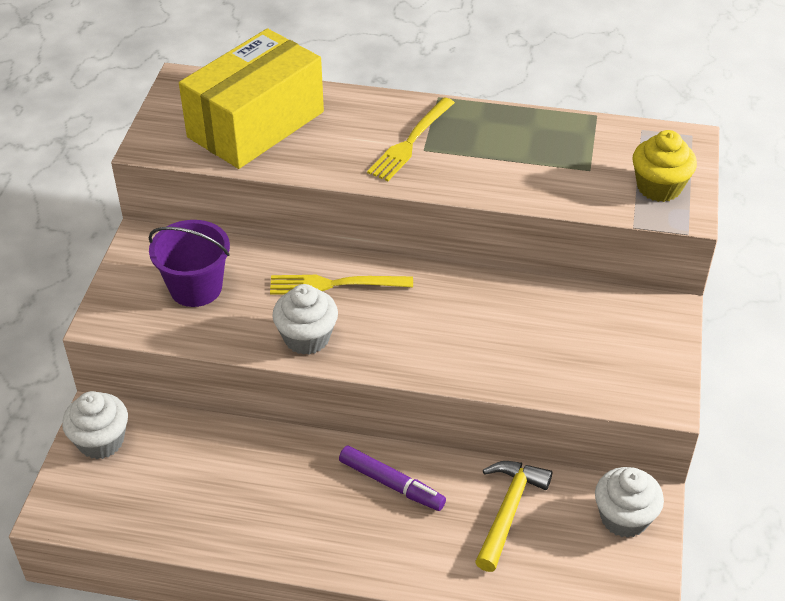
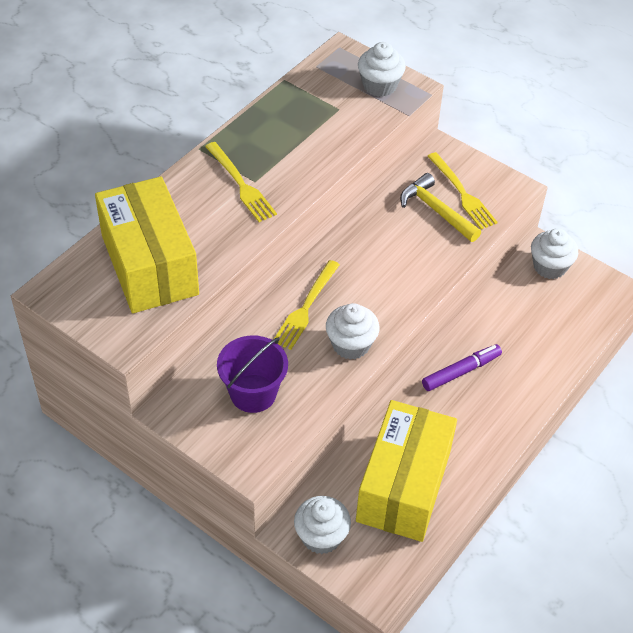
camera: 65 degrees left, 5 degrees up
yellow hammer [475,461,552,572] -> yellow hammer moved to [400,173,481,242]
yellow cupcake [633,130,697,202] -> white cupcake [358,42,406,97]
none -> yellow box [356,400,457,542]
none -> yellow fork [427,152,498,229]

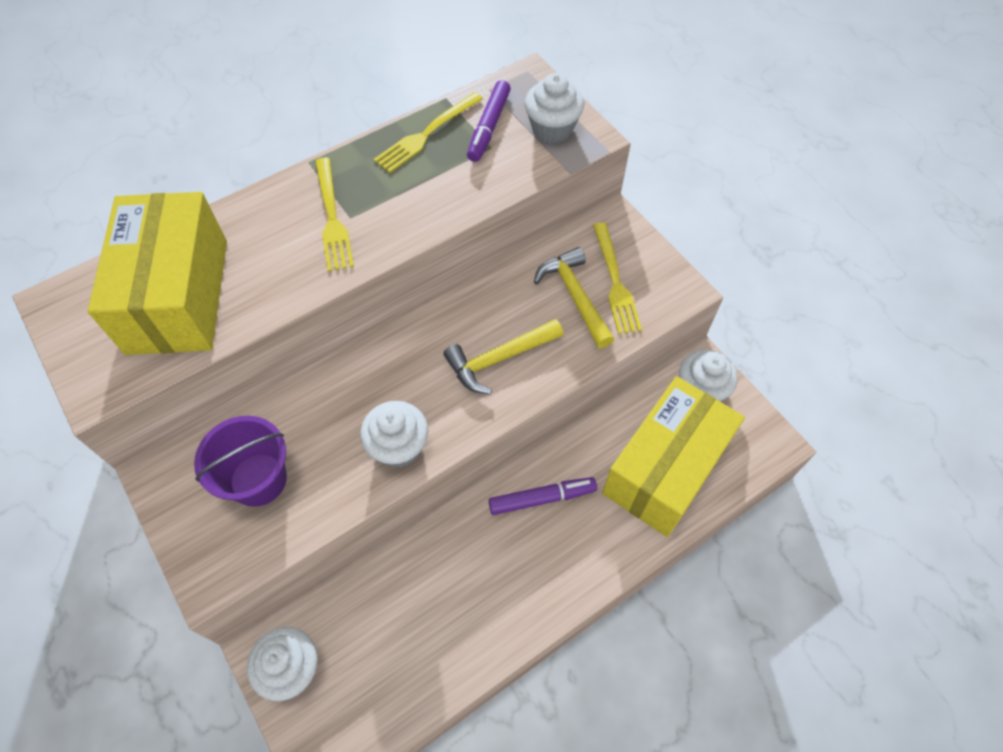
camera: 20 degrees right, 10 degrees up
yellow fork [274,260,340,350] -> yellow fork moved to [374,92,483,173]
yellow box [356,400,457,542] -> yellow box moved to [602,376,745,537]
none -> yellow hammer [444,319,563,394]
none -> purple marker [467,80,511,162]

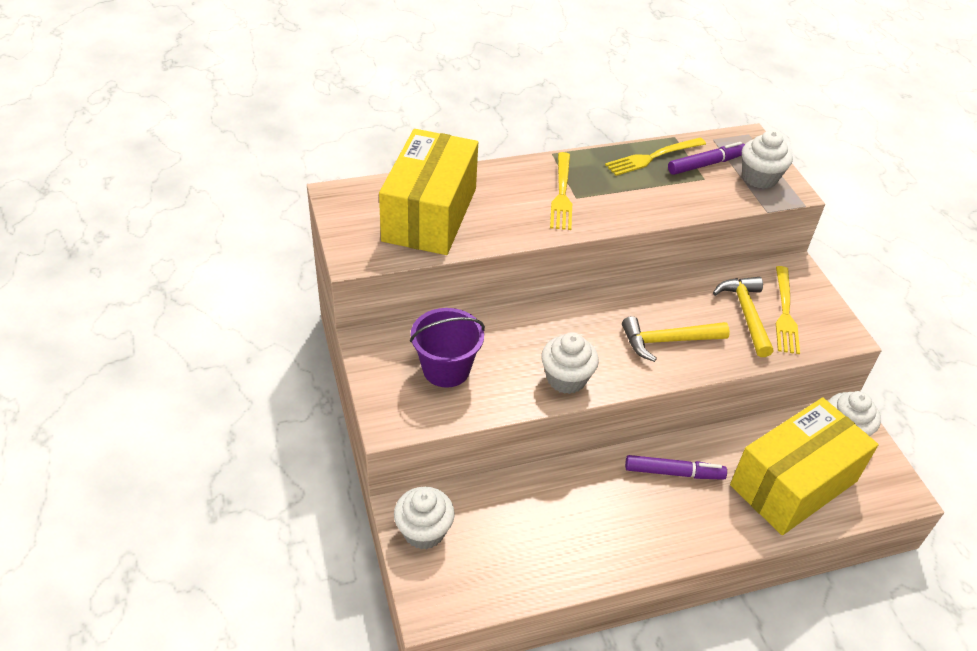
camera: 15 degrees right, 15 degrees down
purple marker [467,80,511,162] -> purple marker turned 150 degrees counterclockwise [668,142,745,175]

